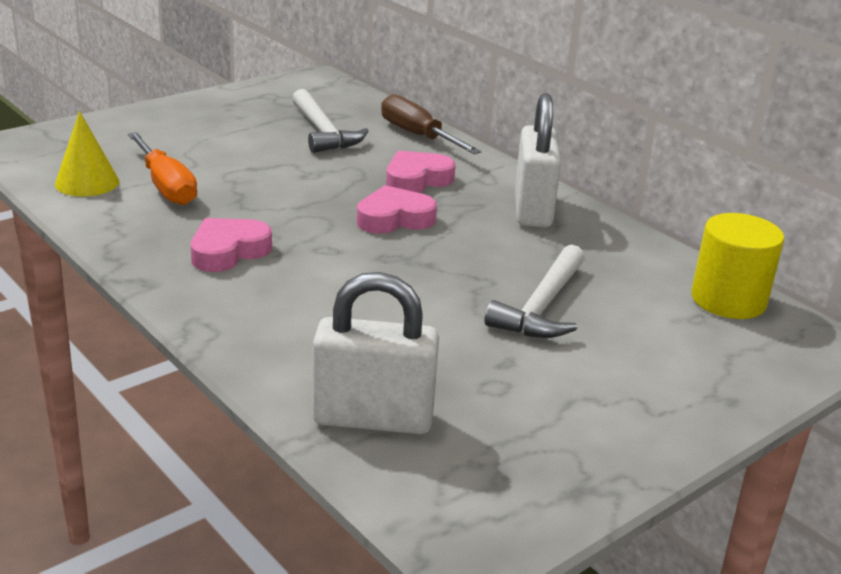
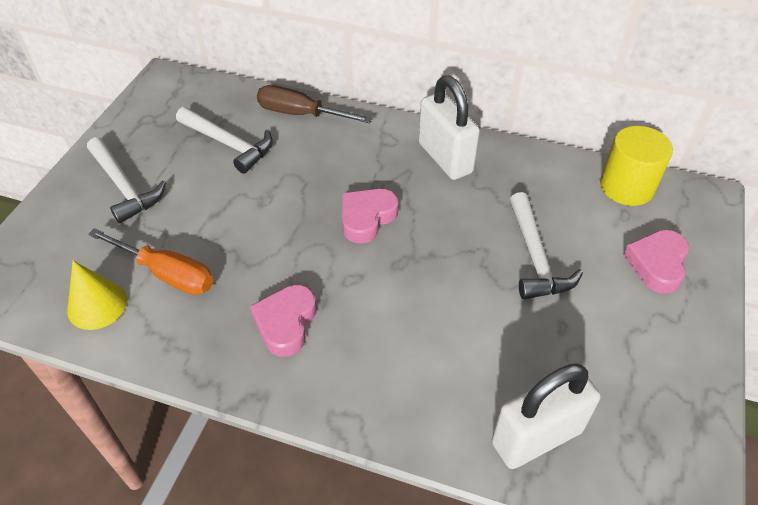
camera: 30 degrees left, 20 degrees up
pink heart [386,151,456,193] -> pink heart moved to [623,230,689,294]
none -> white hammer [87,137,166,224]

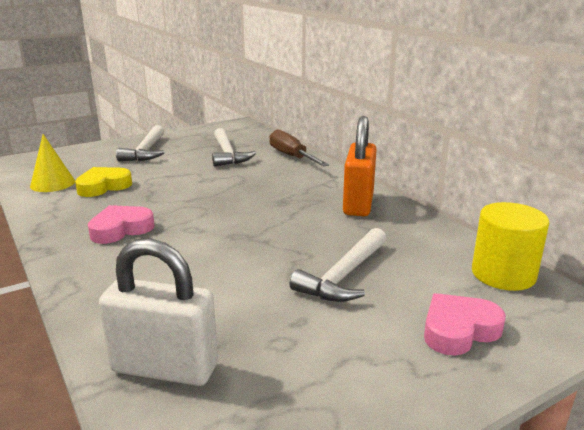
camera: 40 degrees right, 25 degrees down
orange screwdriver [88,228,213,295] -> yellow heart [75,167,132,197]
pink heart [342,189,399,244] -> none
white padlock [419,75,480,180] -> orange padlock [343,116,377,216]

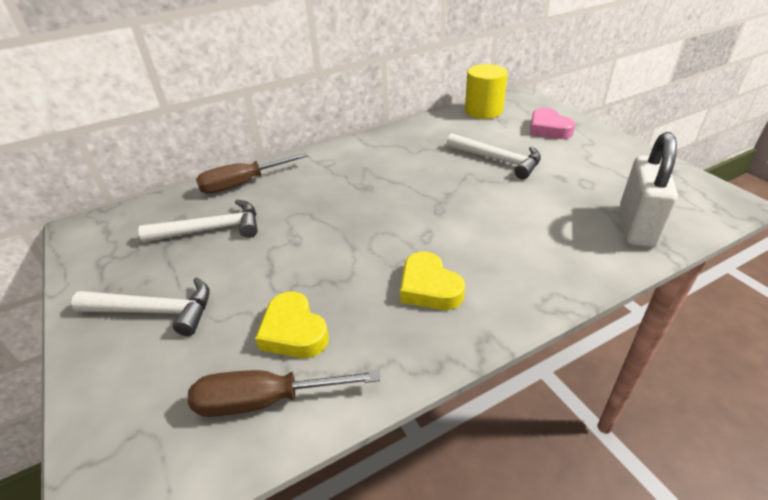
camera: 85 degrees left, 15 degrees up
yellow cone [30,134,75,192] -> brown screwdriver [188,370,380,417]
pink heart [88,205,155,244] -> yellow heart [400,251,465,310]
orange padlock [343,116,377,216] -> none

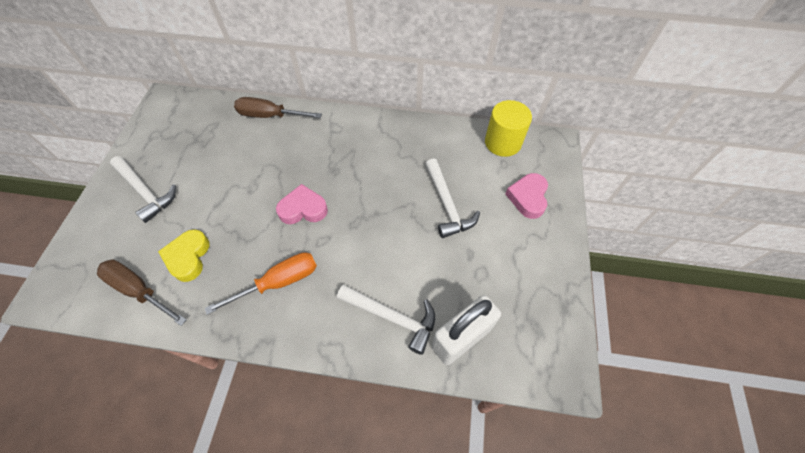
camera: 35 degrees right, 20 degrees up
white hammer [138,200,258,242] -> white hammer moved to [337,285,435,355]
yellow heart [400,251,465,310] -> orange screwdriver [205,252,317,315]
none -> pink heart [276,184,328,224]

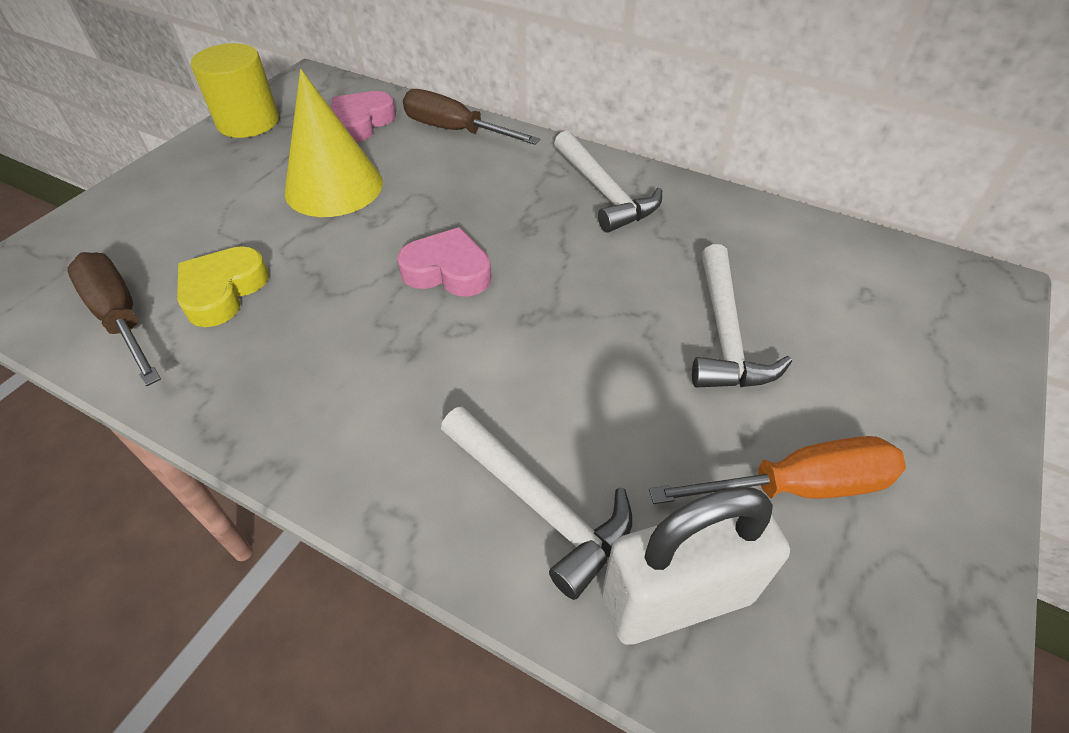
camera: 20 degrees right, 10 degrees down
white hammer [110,156,176,223] -> white hammer moved to [554,131,662,233]
orange screwdriver [205,252,317,315] -> orange screwdriver moved to [649,436,906,504]
yellow cylinder [485,100,532,157] -> yellow cylinder moved to [191,43,279,138]
pink heart [505,173,548,219] -> pink heart moved to [331,91,396,142]
none -> yellow cone [285,69,383,217]

